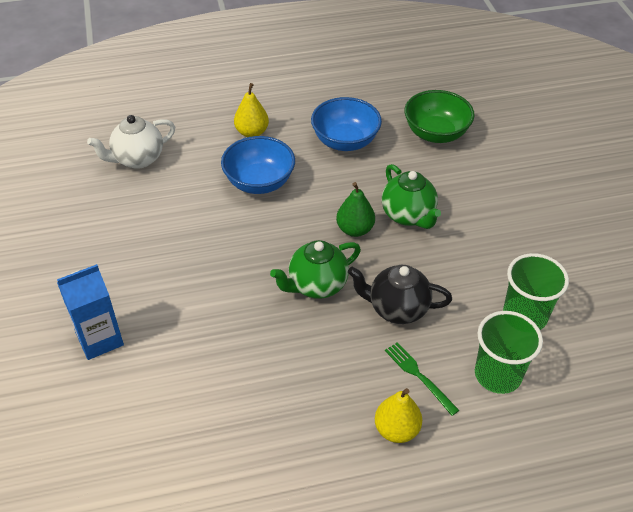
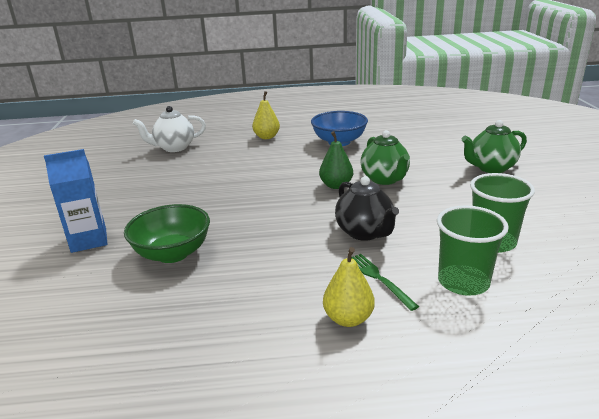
camera: 10 degrees right, 20 degrees down
blue bowl [221,136,295,194] -> none
green teapot [270,240,361,299] -> green teapot moved to [462,120,527,173]
black teapot [348,265,452,324] -> black teapot turned 135 degrees counterclockwise [335,176,399,241]
green bowl [404,90,475,143] -> green bowl moved to [124,204,210,263]

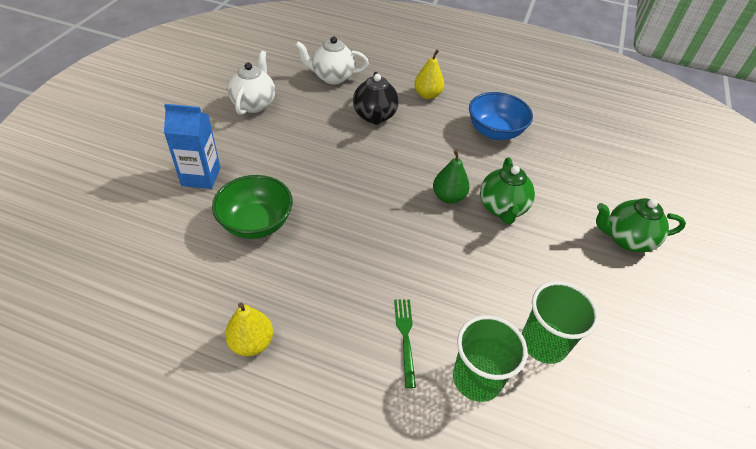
camera: 20 degrees right, 20 degrees up
yellow pear [323,247,375,327] -> yellow pear moved to [225,303,273,356]
black teapot [335,176,399,241] -> black teapot moved to [353,72,399,125]
none -> white teapot [228,51,275,115]

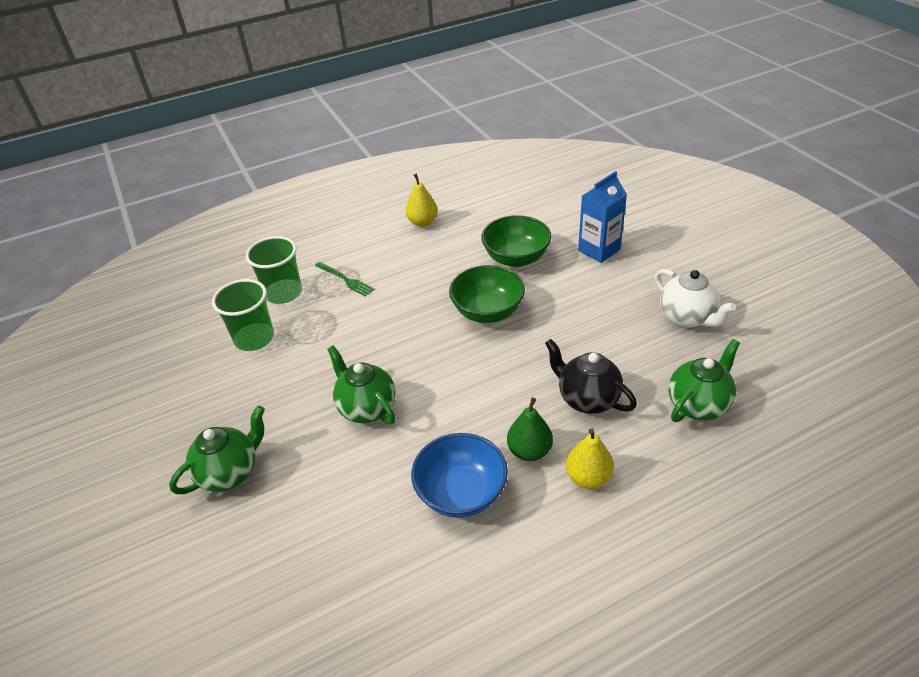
camera: 140 degrees right, 5 degrees down
white teapot [295,36,369,84] -> green teapot [669,339,740,422]
green pear [433,150,470,204] -> green pear moved to [507,397,553,461]
none -> green bowl [449,265,525,323]

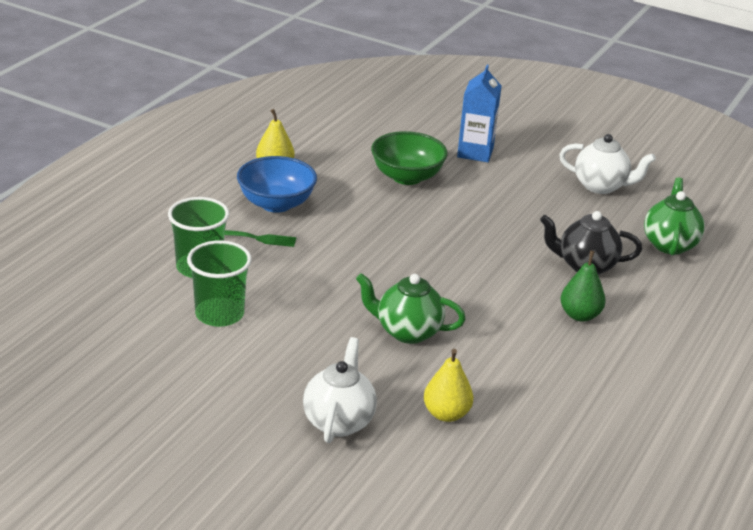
camera: 40 degrees left, 10 degrees down
green teapot [169,406,265,494] -> white teapot [303,337,377,443]
blue bowl [411,433,508,518] -> blue bowl moved to [237,156,317,213]
green bowl [449,265,525,323] -> none
yellow pear [566,428,614,489] -> yellow pear moved to [424,349,473,422]

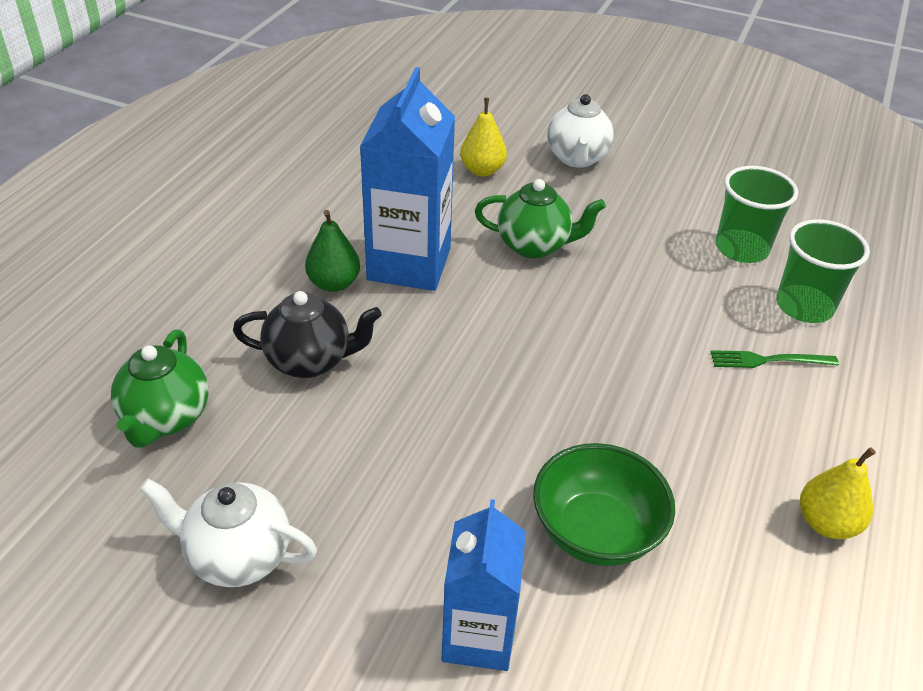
camera: 175 degrees right, 10 degrees up
blue bowl [237,156,317,213] -> none
none -> blue carton [360,67,455,291]

